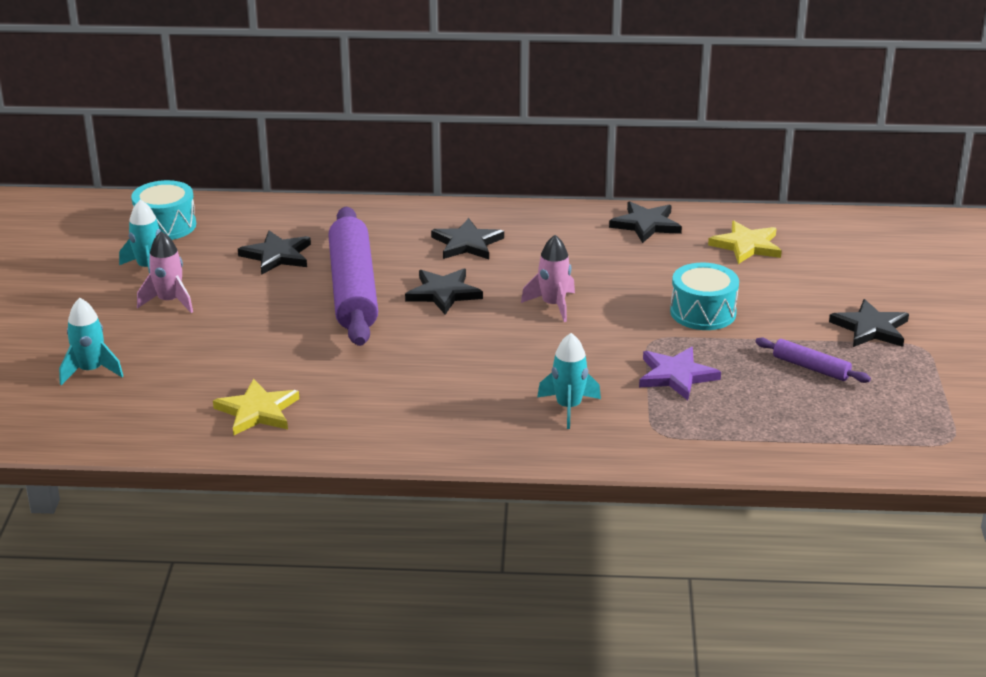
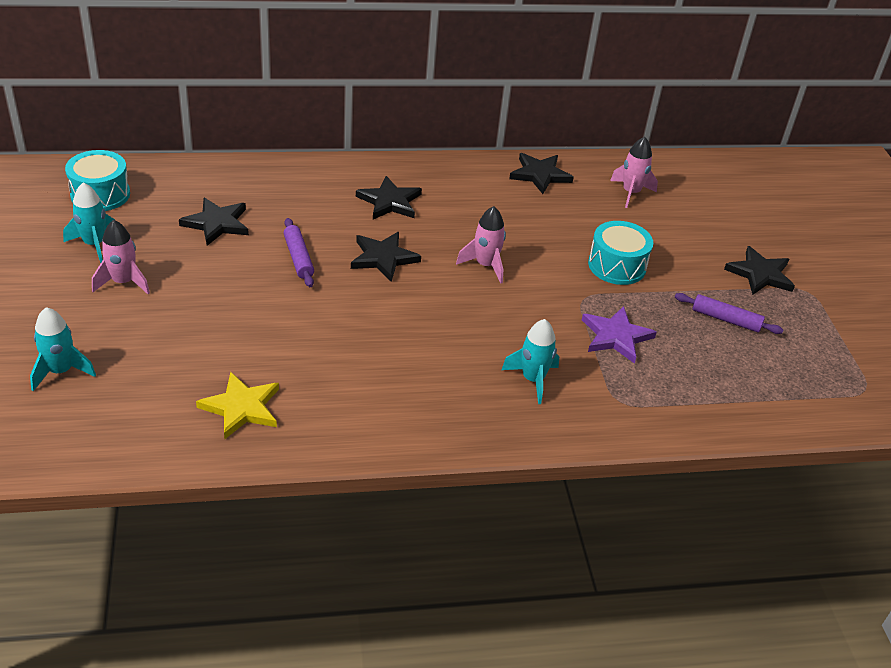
camera: 15 degrees left, 10 degrees up
purple rolling pin [328,207,378,346] -> purple rolling pin [284,218,314,287], size x0.45
yellow star [708,221,782,264] -> pink rocket [610,137,658,208]

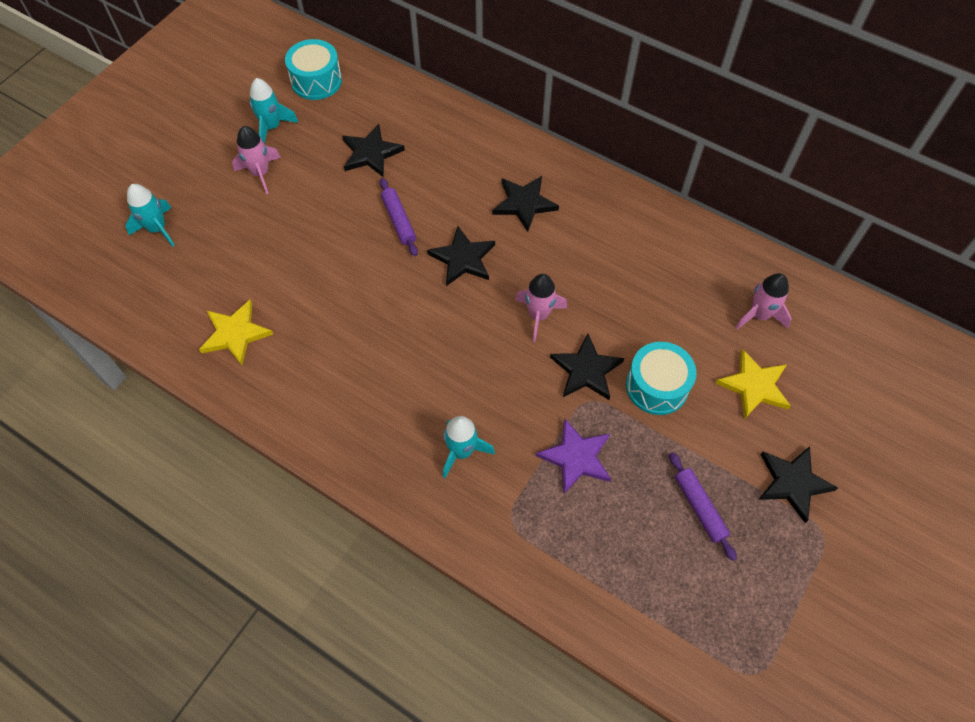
camera: 45 degrees right, 20 degrees up
purple rolling pin [284,218,314,287] -> purple rolling pin turned 45 degrees counterclockwise [380,178,418,256]
black star [509,153,574,194] -> black star moved to [550,333,624,400]
none -> yellow star [715,349,791,419]

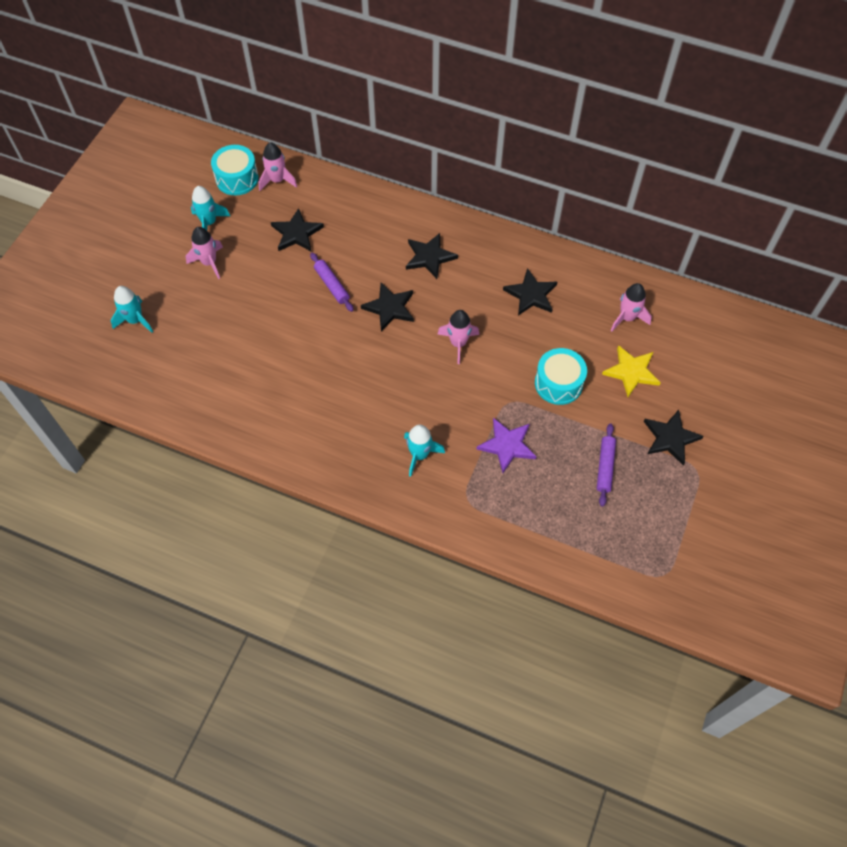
camera: 10 degrees left, 0 degrees up
yellow star [199,299,273,366] -> none
black star [550,333,624,400] -> black star moved to [503,268,557,316]
purple rolling pin [669,452,737,561] -> purple rolling pin turned 45 degrees clockwise [597,424,616,507]
none -> pink rocket [259,142,297,191]

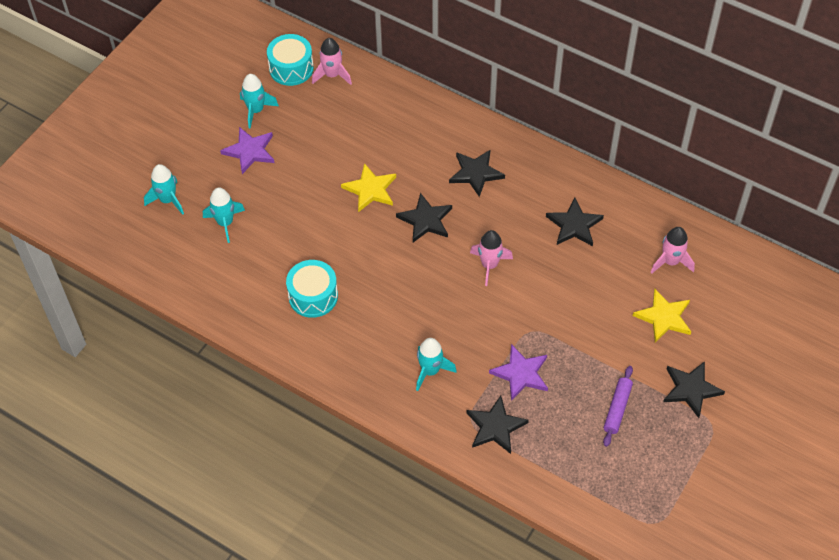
camera: 10 degrees right, 5 degrees down
pink rocket [186,227,223,279] -> purple star [220,127,274,174]
black star [271,208,324,251] -> black star moved to [466,396,529,454]
purple rolling pin [310,253,354,312] -> yellow star [341,163,396,212]
turquoise drum [535,348,587,405] -> turquoise drum moved to [286,260,338,318]
none -> turquoise rocket [203,187,245,243]

